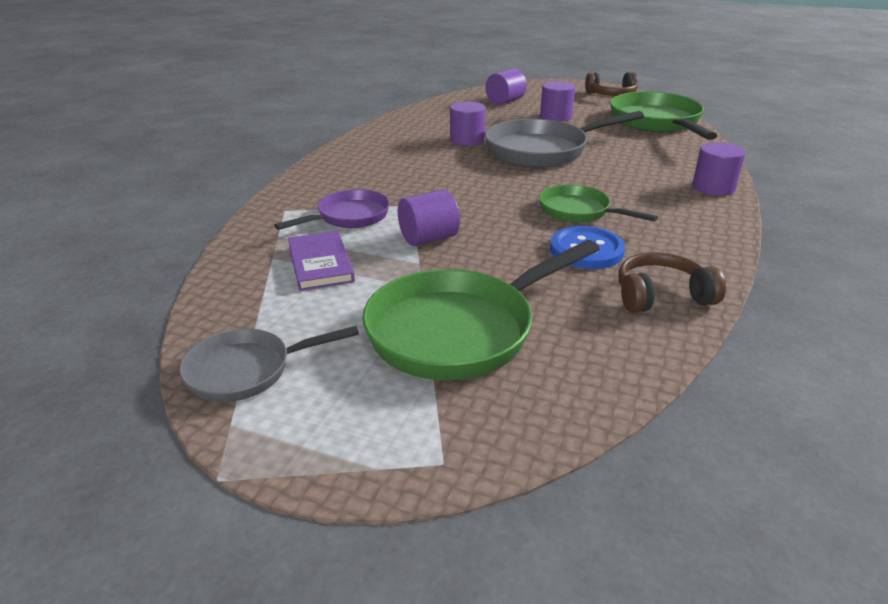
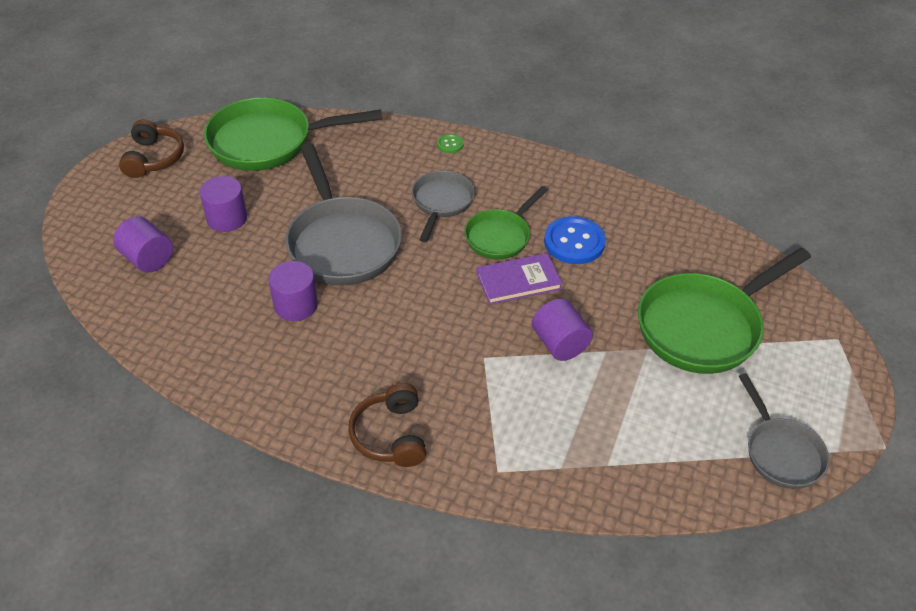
camera: 90 degrees left, 15 degrees up
purple pan [274,189,390,230] -> none
purple book [288,231,355,291] -> purple book moved to [476,253,563,305]
green pan [362,240,600,380] -> green pan turned 90 degrees clockwise [638,248,811,374]
brown headphones [618,252,726,313] -> brown headphones moved to [348,383,426,467]
purple cylinder [693,142,745,196] -> green button [437,134,464,153]
none -> grey pan [412,171,475,242]

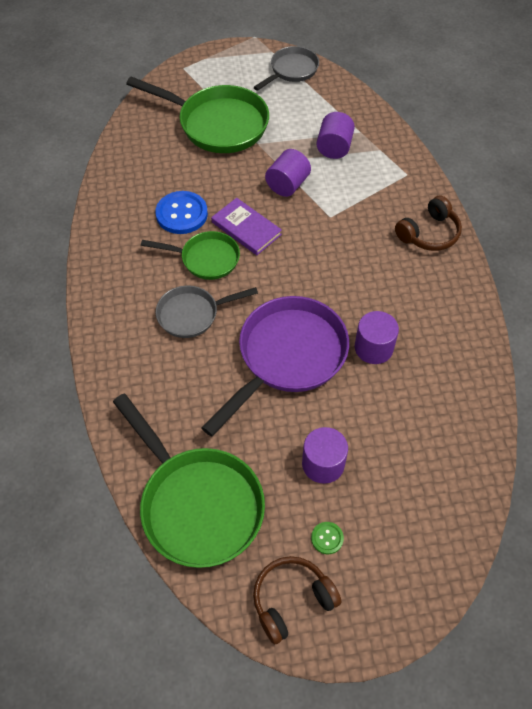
camera: 120 degrees left, 10 degrees up
purple cylinder [113,216,173,273] -> purple cylinder moved to [316,112,355,159]
grey pan [285,143,402,286] -> purple pan [201,296,349,437]
green button [437,134,464,153] -> green button moved to [311,522,344,555]

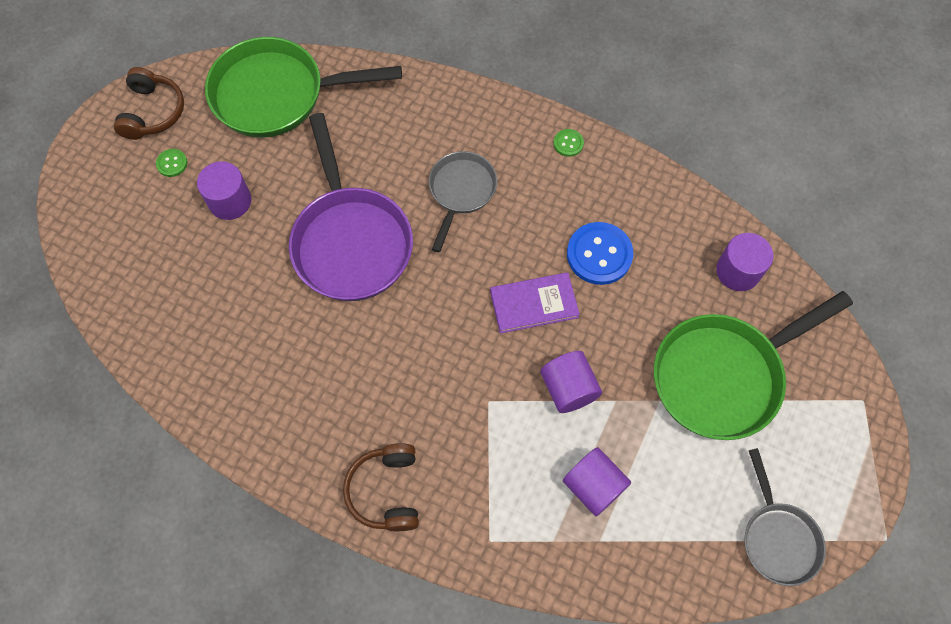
camera: 125 degrees right, 10 degrees up
green pan [141,231,240,280] -> none
purple cylinder [354,311,399,364] -> purple cylinder moved to [716,233,773,291]
none -> green button [554,129,584,157]

